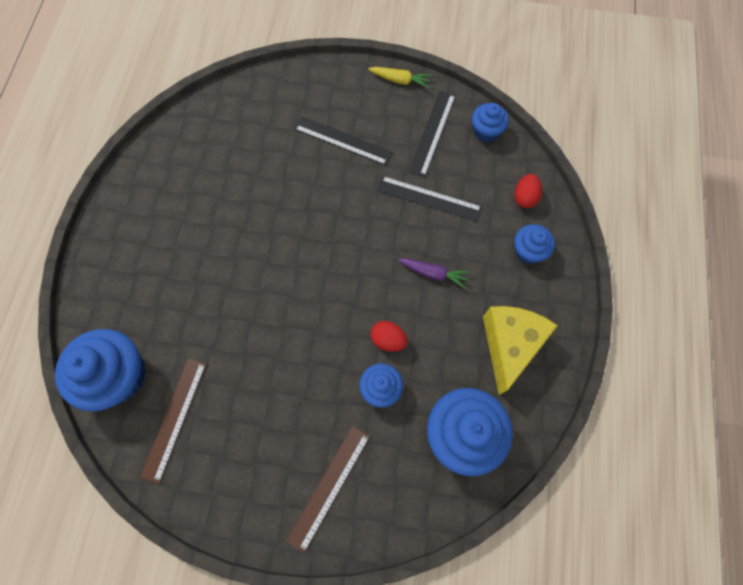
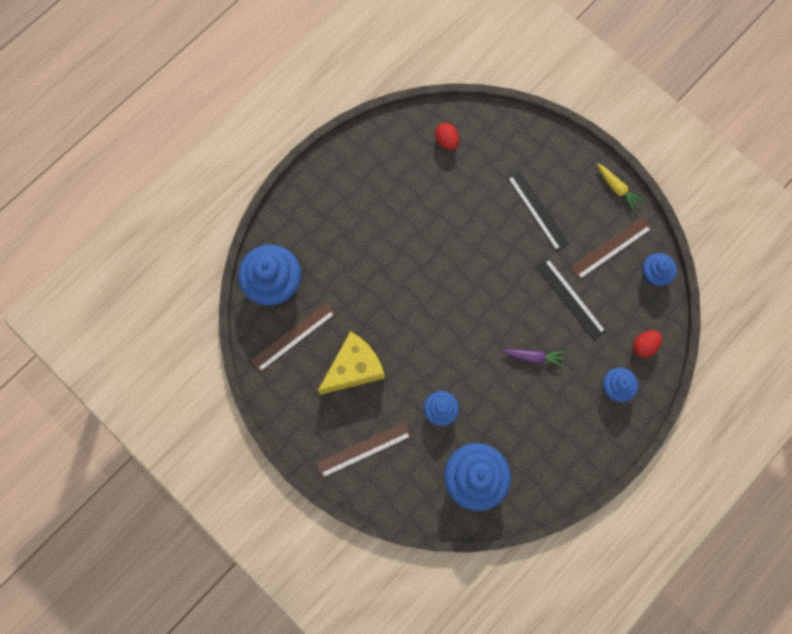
camera: 35 degrees right, 5 degrees up
red egg [371,321,408,352] -> red egg moved to [435,123,459,150]
purple carrot [398,258,471,289] -> purple carrot turned 45 degrees counterclockwise [502,349,565,367]
black ruler [409,91,456,177] -> brown ruler [570,217,652,280]
yellow cheese [483,306,558,395] -> yellow cheese moved to [318,331,385,394]

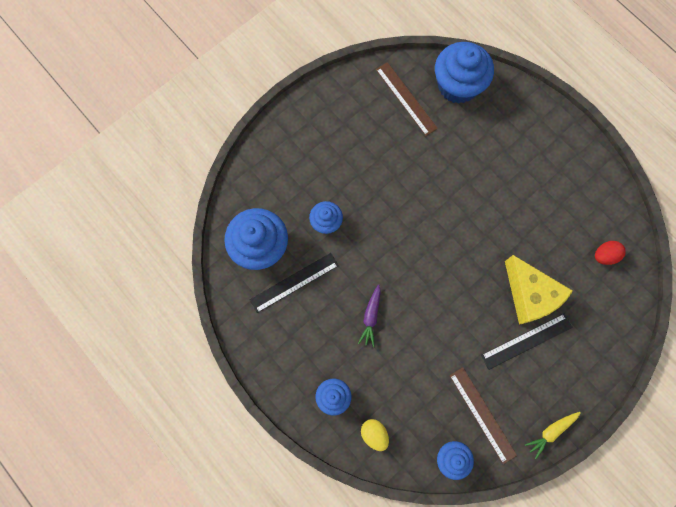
camera: 95 degrees right, 0 degrees up
brown ruler [316,422,412,478] -> none
yellow cheese [318,331,385,394] -> yellow cheese moved to [505,255,573,325]
black ruler [536,258,606,340] -> black ruler moved to [250,253,339,313]
red egg [633,330,662,357] -> yellow egg [361,419,389,451]

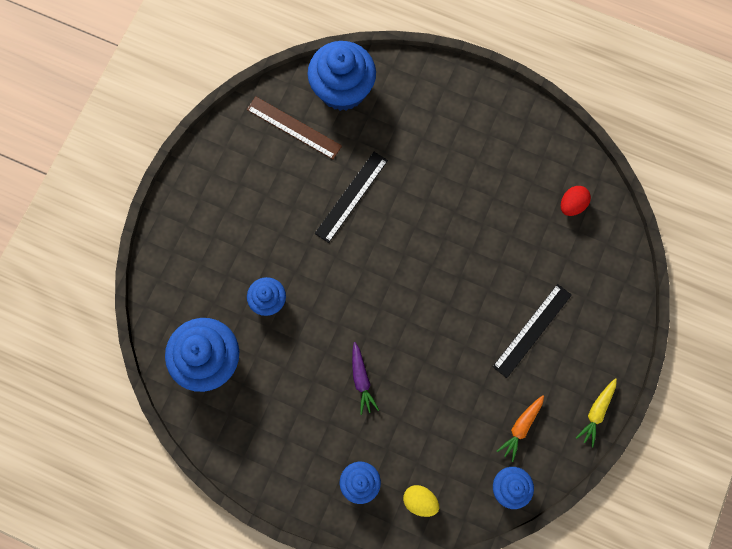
camera: 25 degrees left, 0 degrees up
black ruler [250,253,339,313] -> black ruler moved to [315,152,388,243]
brown ruler [449,367,517,464] -> orange carrot [497,395,544,462]
yellow cheese [505,255,573,325] -> none

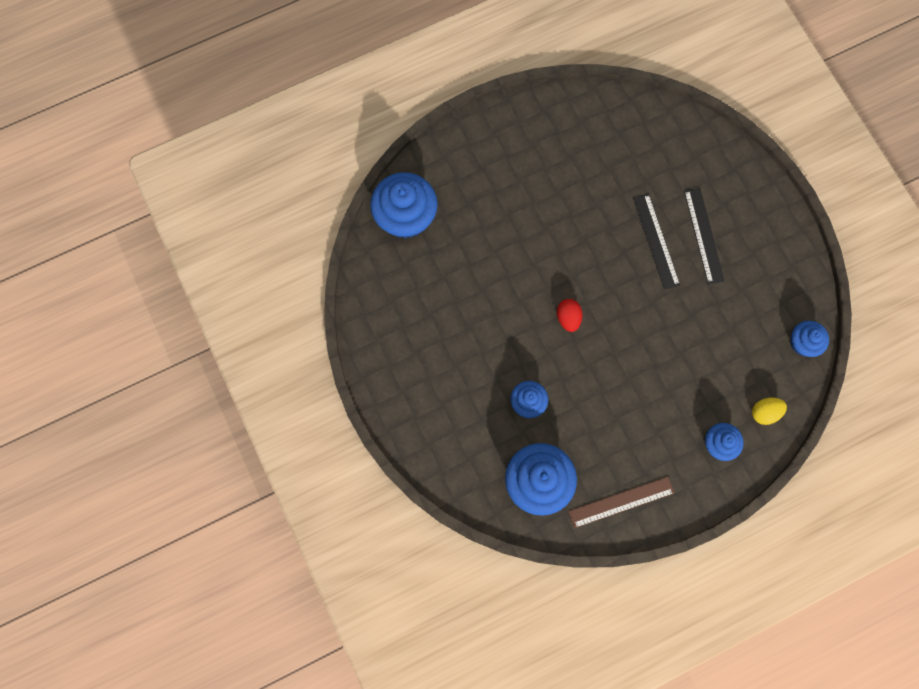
camera: 50 degrees left, 0 degrees up
brown ruler [247,96,342,159] -> brown ruler moved to [568,477,674,528]
black ruler [315,152,388,243] -> black ruler moved to [633,194,680,290]
purple carrot [352,342,379,415] -> none
orange carrot [497,395,544,462] -> none
red egg [561,186,591,216] -> red egg moved to [557,299,583,332]
yellow carrot [576,378,617,447] -> none

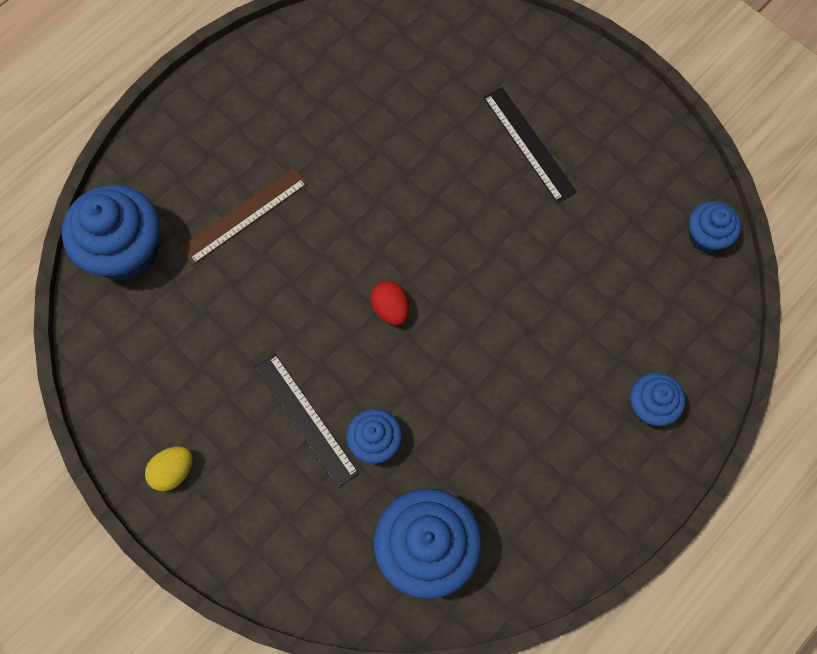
camera: 20 degrees left, 5 degrees down
brown ruler [568,477,674,528] -> brown ruler moved to [180,168,308,265]
black ruler [633,194,680,290] -> black ruler moved to [255,354,359,488]
yellow egg [752,398,787,425] -> yellow egg moved to [145,446,193,491]

